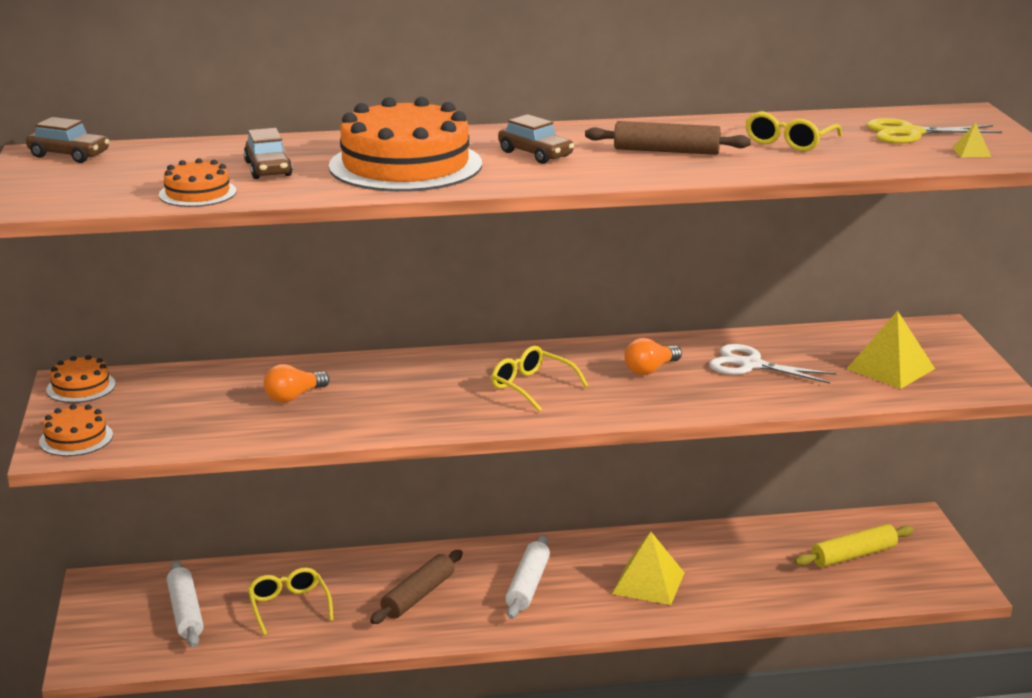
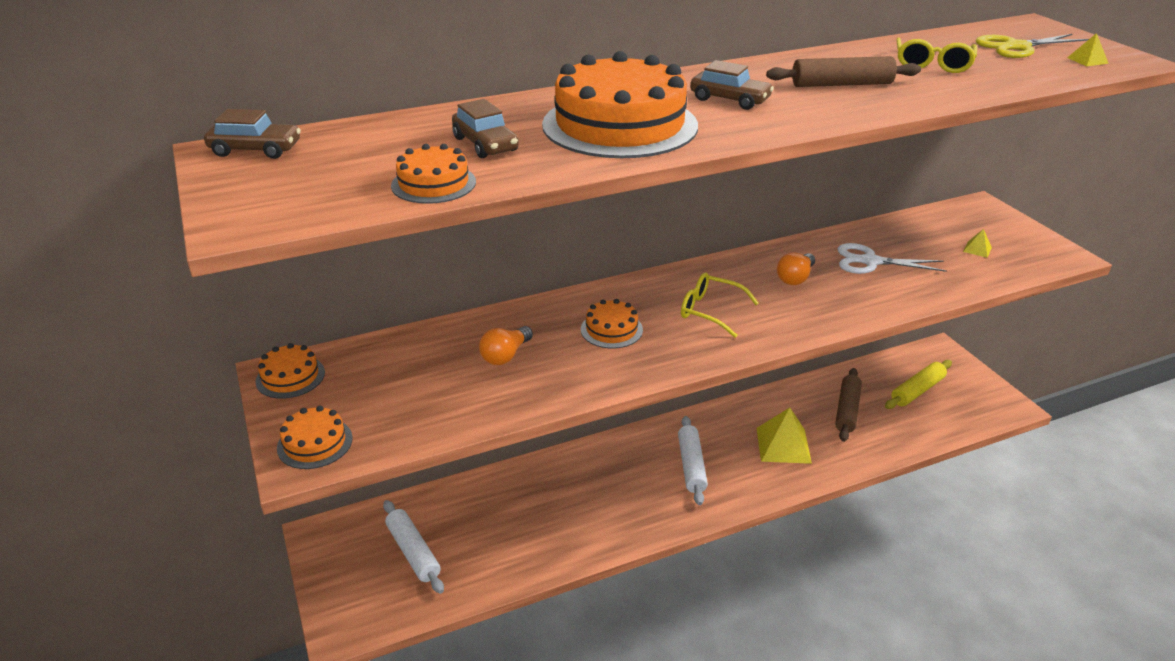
camera: 15 degrees left, 10 degrees up
yellow glasses [248,568,333,636] -> none
brown rolling pin [370,550,463,624] -> brown rolling pin moved to [835,368,862,442]
yellow pyramid [847,311,935,389] -> yellow pyramid [963,229,992,258], size x0.45
none -> orange cake [581,299,643,348]

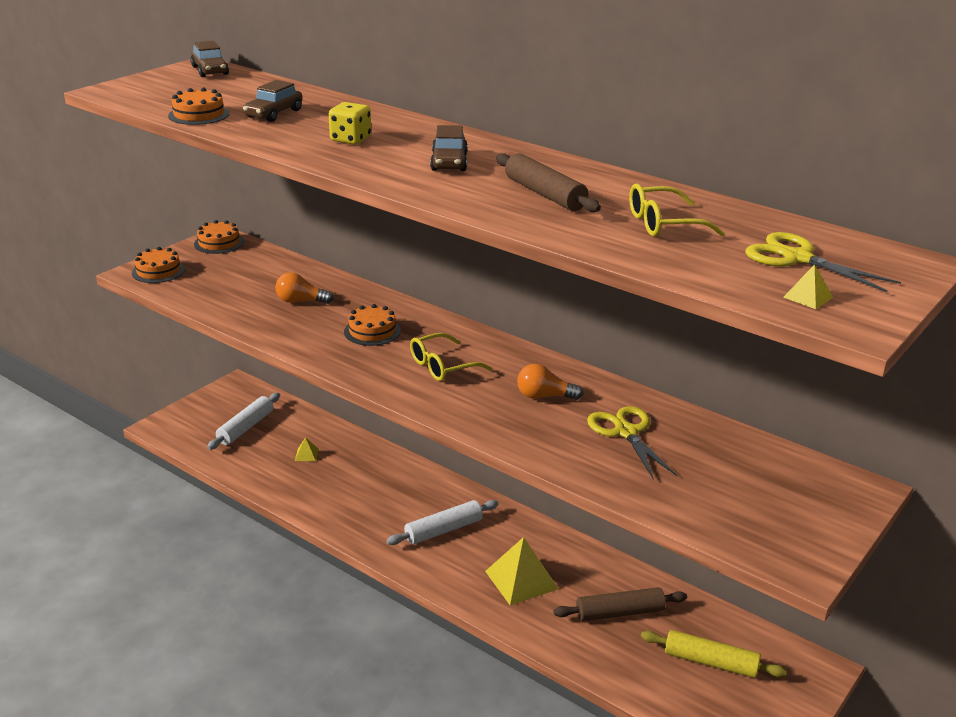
camera: 60 degrees right, 5 degrees down
orange cake [542,51,698,158] -> yellow dice [329,102,371,145]
yellow glasses [681,273,759,338] -> yellow glasses turned 120 degrees counterclockwise [410,333,492,381]
white scissors [838,243,947,274] -> yellow scissors [587,406,678,480]
yellow pyramid [963,229,992,258] -> yellow pyramid moved to [295,437,319,461]

